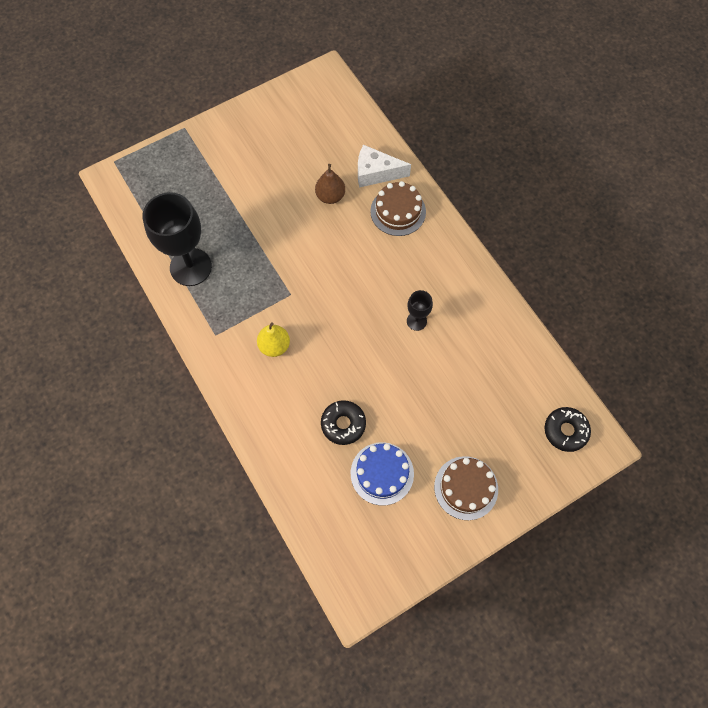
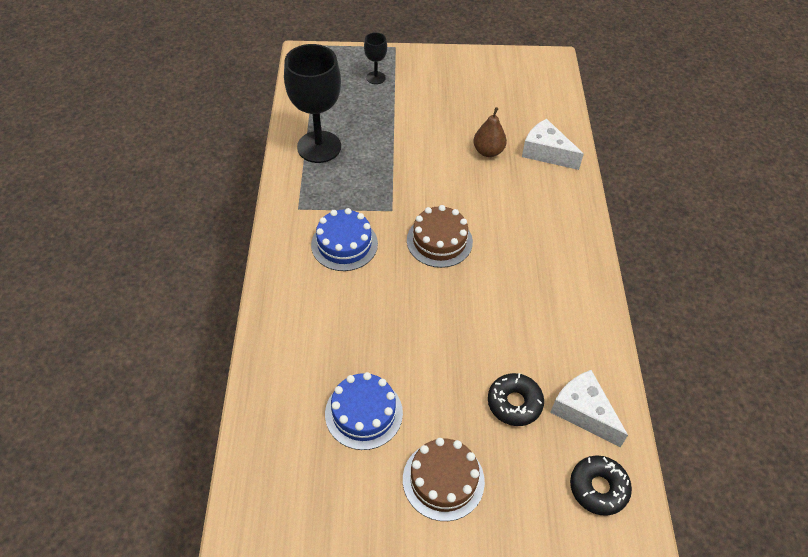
camera: 30 degrees right, 15 degrees down
yellow pear [257,322,290,357] -> blue cake [311,208,378,271]
black donut [321,400,366,445] -> black donut moved to [488,373,544,426]
brown cake [370,181,426,236] -> brown cake moved to [407,205,473,268]
black goblet [407,290,433,331] -> black goblet moved to [364,32,387,84]
none -> white cheese [550,370,628,447]

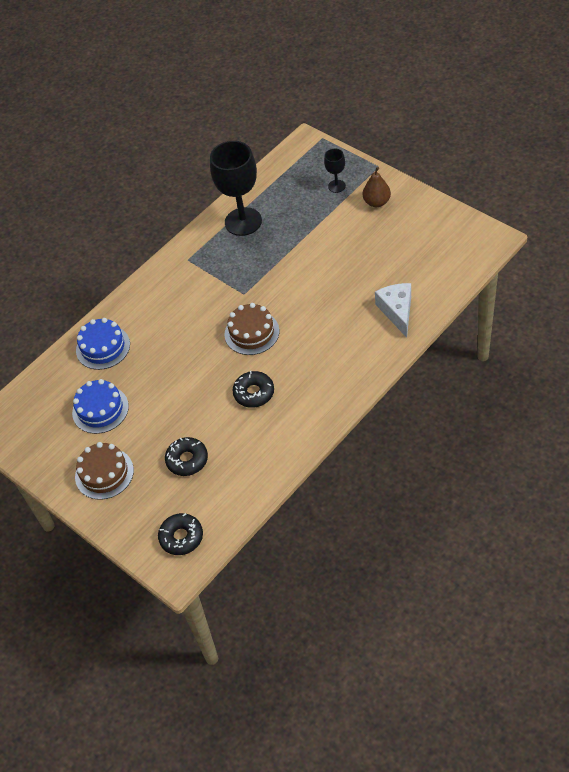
camera: 50 degrees right, 0 degrees up
blue cake [311,208,378,271] -> blue cake moved to [76,318,130,370]
brown pear [473,107,507,157] -> brown pear moved to [363,167,391,207]
white cheese [550,370,628,447] -> none
none -> black donut [232,371,274,408]

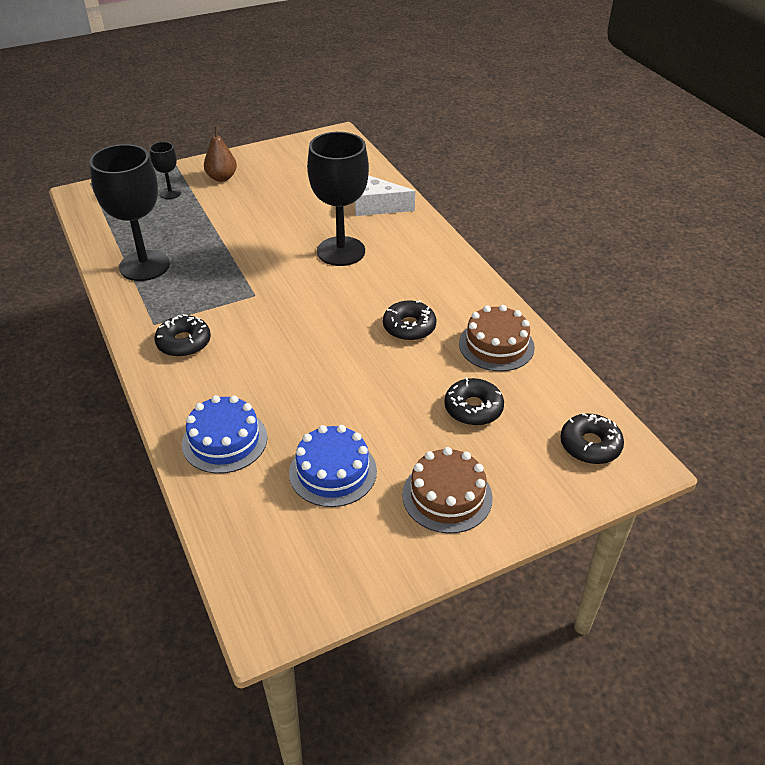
camera: 75 degrees left, 10 degrees down
brown cake [225,303,279,355] -> brown cake moved to [459,305,535,371]
none -> black donut [155,314,211,357]
none -> black goblet [307,132,369,266]

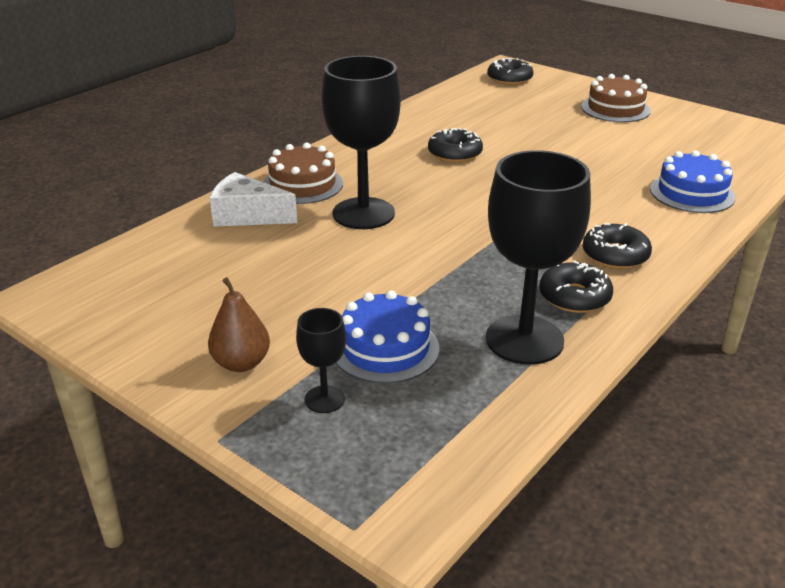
camera: 115 degrees left, 10 degrees down
blue cake [289,425,377,507] -> blue cake moved to [336,290,439,383]
white cheese [355,175,415,216] -> white cheese turned 120 degrees clockwise [210,172,297,227]
black donut [444,377,504,426] -> black donut moved to [539,260,613,313]
brown cake [459,305,535,371] -> brown cake moved to [263,143,343,204]

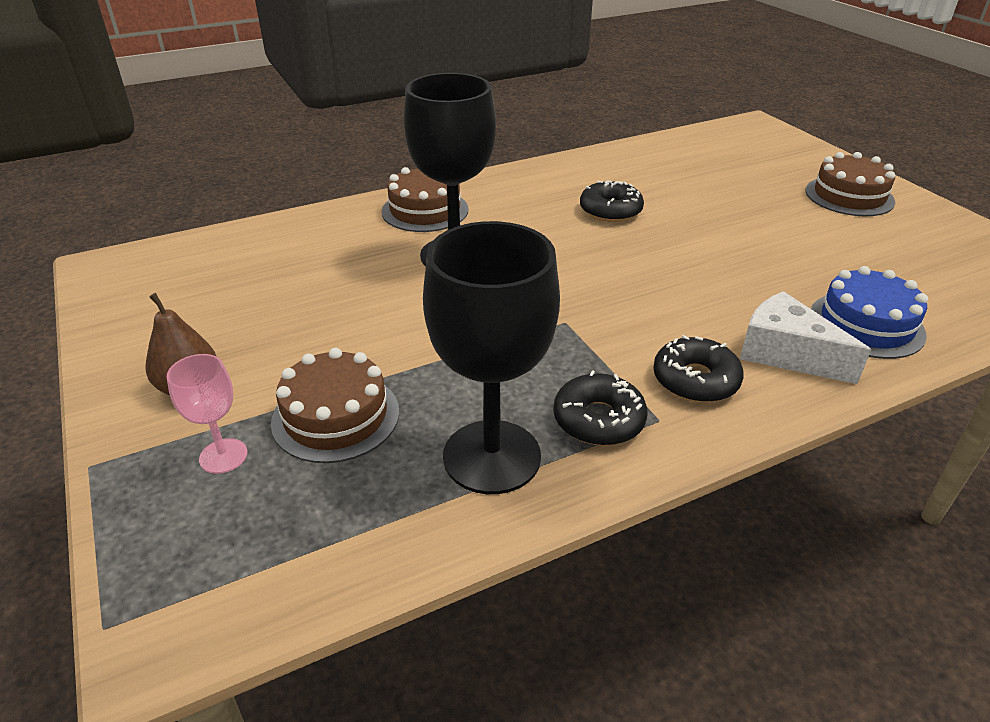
camera: 25 degrees right, 5 degrees up
white cheese [210,172,297,227] -> white cheese moved to [740,291,871,384]
black goblet [296,308,346,413] -> pink goblet [167,354,248,474]
blue cake [336,290,439,383] -> brown cake [271,348,399,463]
black donut [487,58,534,85] -> none

